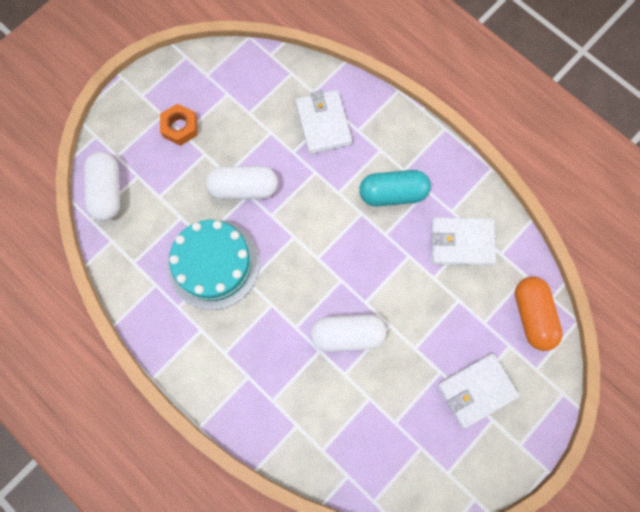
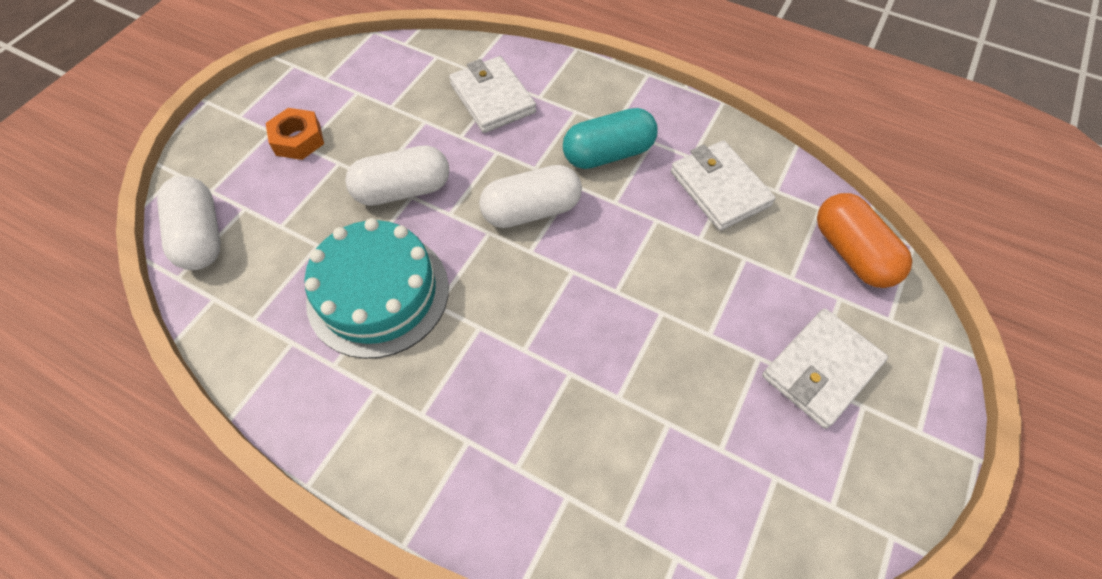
camera: 15 degrees left, 15 degrees down
white capsule [311,314,386,352] -> white capsule moved to [479,165,582,228]
white wallet [431,217,496,265] -> white wallet turned 75 degrees clockwise [671,140,776,231]

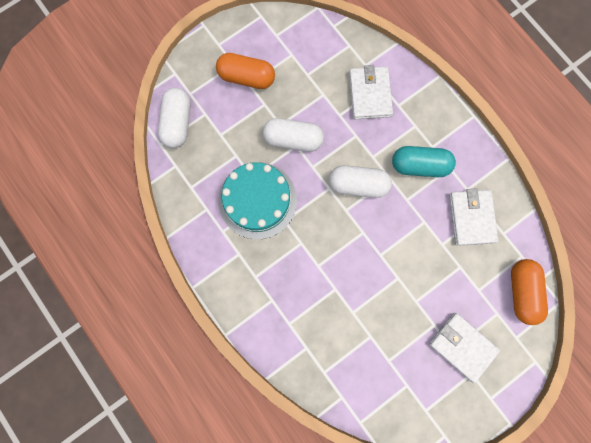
camera: 25 degrees right, 20 degrees up
orange nut [266,108,324,160] -> orange capsule [216,53,275,89]
white wallet [762,308,888,429] -> white wallet turned 60 degrees clockwise [429,313,500,383]

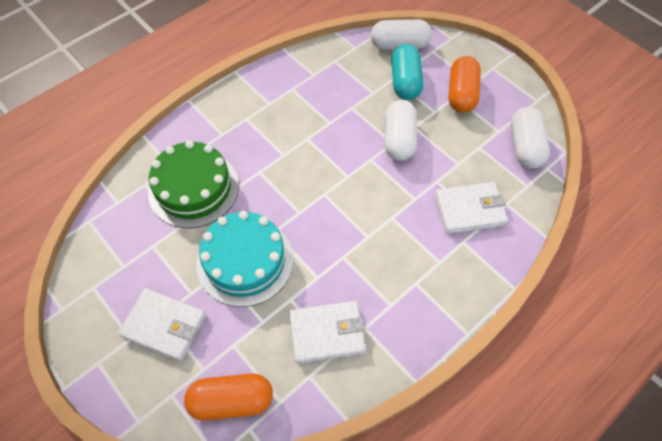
camera: 85 degrees right, 20 degrees down
turquoise cake [219,162,297,239] -> turquoise cake moved to [196,211,294,307]
white capsule [329,165,392,198] -> white capsule moved to [511,107,550,169]
turquoise capsule [392,146,456,177] -> turquoise capsule moved to [391,44,423,100]
white wallet [429,313,500,383] -> white wallet turned 75 degrees clockwise [118,289,206,361]
none -> green cake [148,140,239,228]

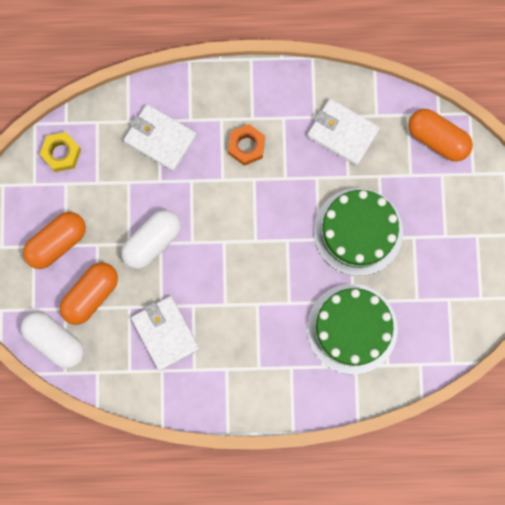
camera: 140 degrees left, 20 degrees up
white wallet [118,289,206,361] -> white wallet moved to [131,296,200,371]
turquoise cake [196,211,294,307] -> green cake [314,188,403,276]
turquoise capsule [391,44,423,100] -> orange capsule [60,262,118,325]
white capsule [511,107,550,169] -> yellow nut [40,132,81,172]
none -> orange nut [228,124,265,166]

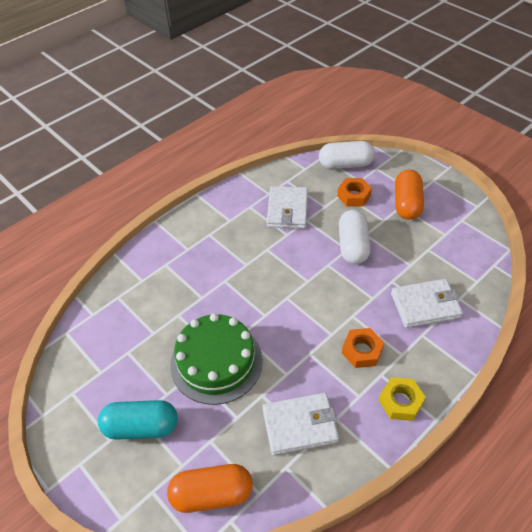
camera: 140 degrees right, 30 degrees down
yellow nut [40,132,81,172] -> yellow nut moved to [379,377,426,421]
orange capsule [60,262,118,325] -> orange nut [337,178,372,206]
white wallet [131,296,200,371] -> white wallet turned 75 degrees clockwise [267,186,308,229]
green cake [307,284,398,374] -> none
none -> turquoise capsule [98,400,178,440]

